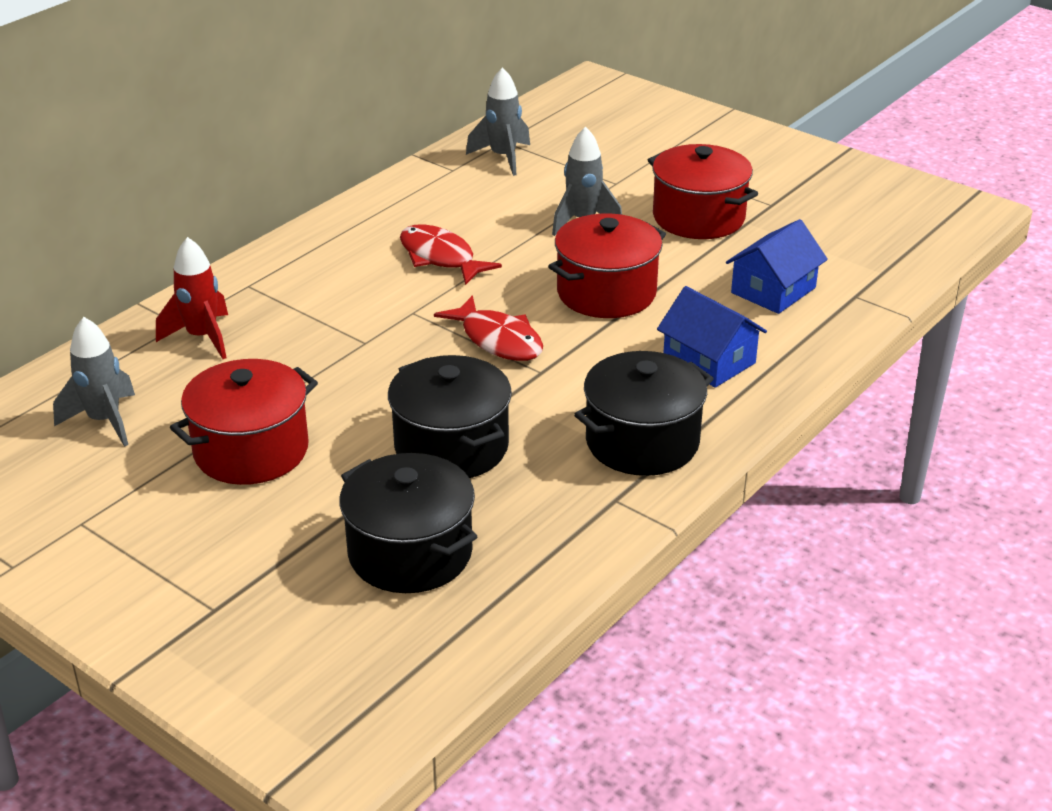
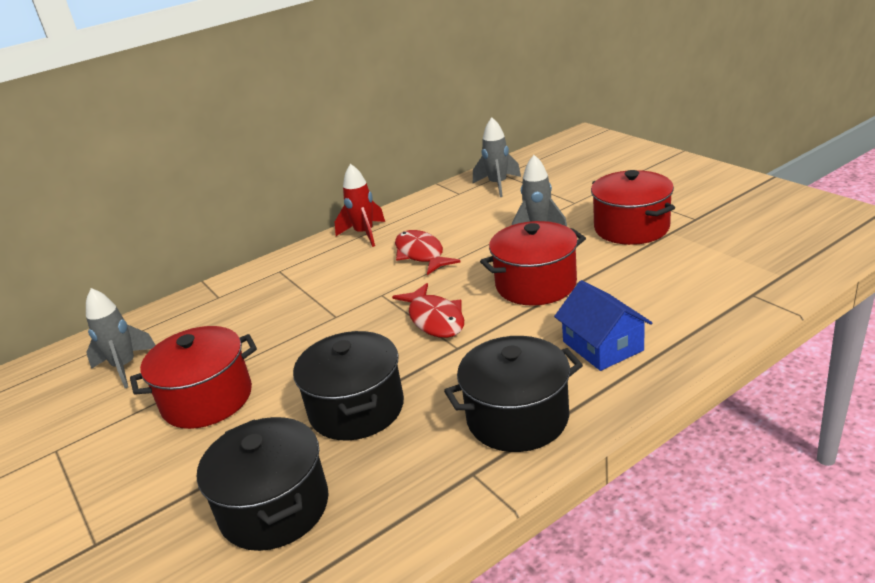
camera: 20 degrees right, 5 degrees down
red rocket [156,237,228,359] -> red rocket moved to [335,164,385,247]
blue house [726,219,828,314] -> none

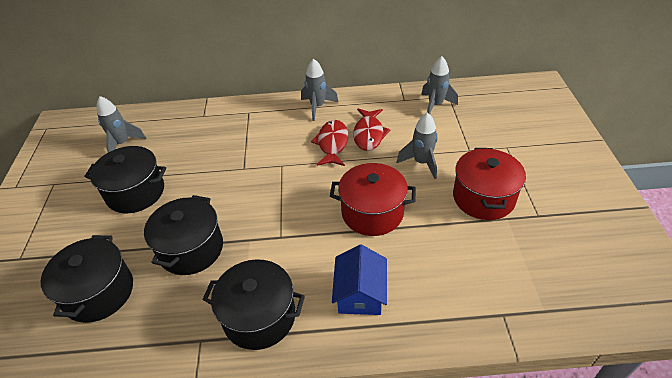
camera: 30 degrees right, 15 degrees up
red pot [130,326,257,429] -> black pot [84,146,166,213]
red rocket [335,164,385,247] -> grey rocket [301,58,338,121]
red fish [392,283,464,338] -> red fish moved to [353,109,390,151]

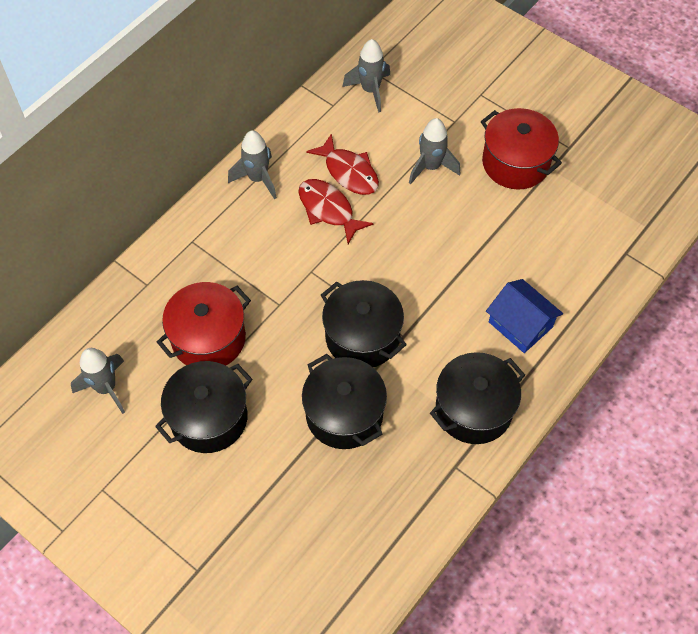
camera: 50 degrees left, 15 degrees up
black pot [41,235,133,323] -> black pot moved to [321,280,407,368]
red pot [330,163,416,236] -> red pot moved to [157,282,251,366]

